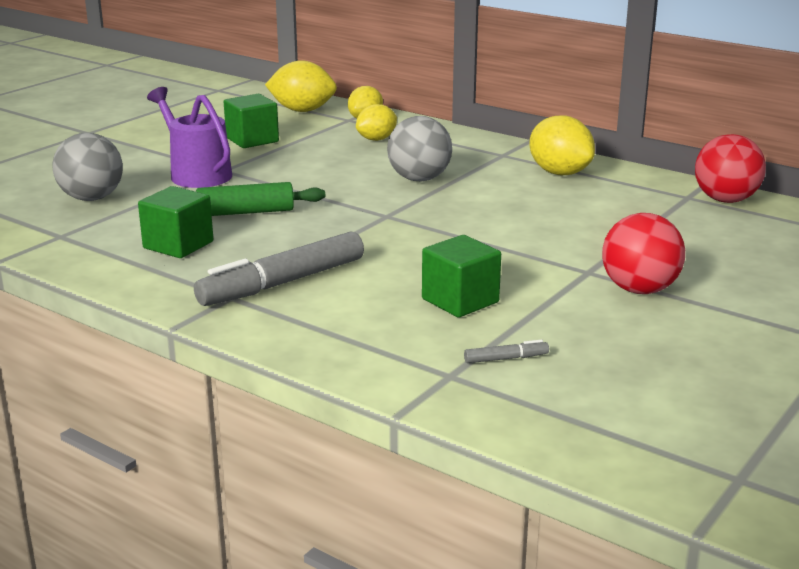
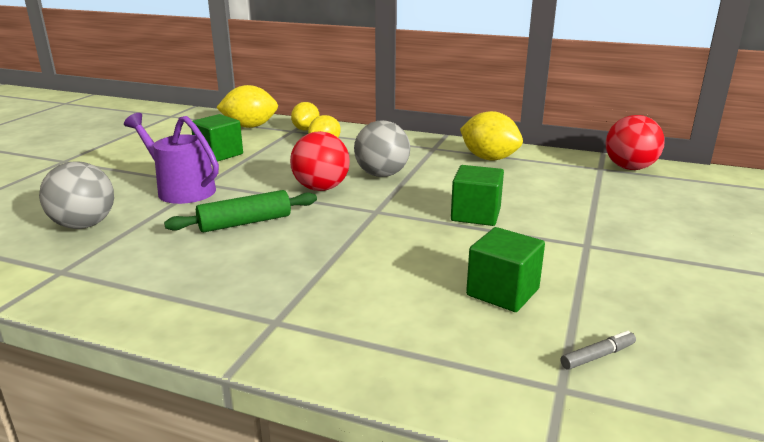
camera: 15 degrees left, 0 degrees up
green cube [138,186,213,258] -> green cube moved to [451,165,504,226]
grey marker [194,231,364,306] -> none
red ball [602,213,685,294] -> red ball moved to [290,131,350,191]

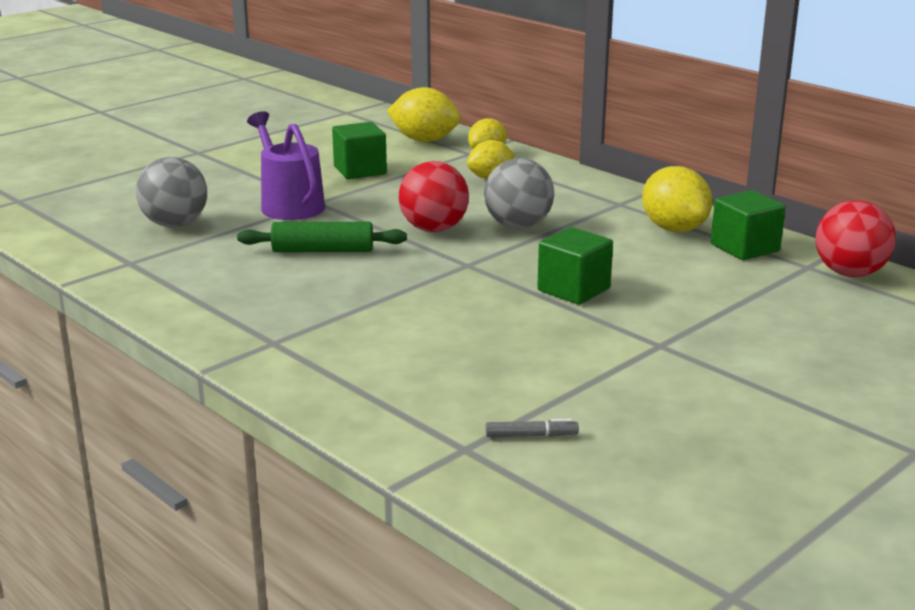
camera: 25 degrees right, 0 degrees up
green cube [466,227,545,312] -> green cube moved to [711,190,786,260]

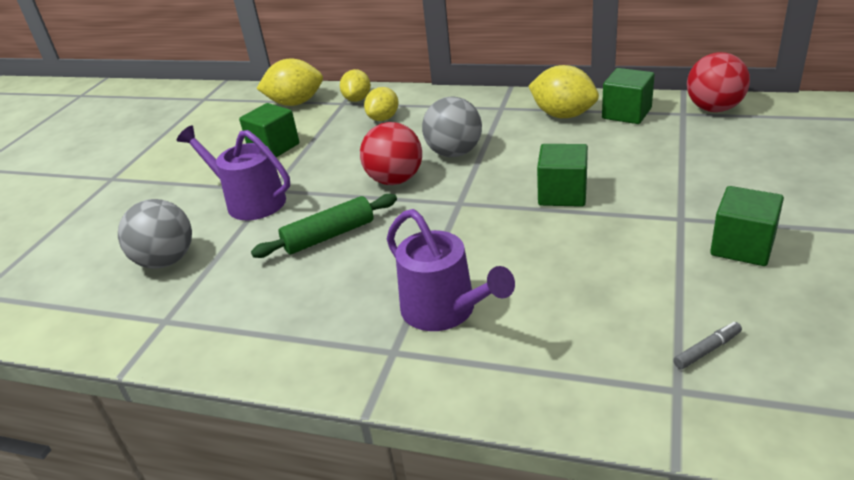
camera: 25 degrees left, 10 degrees up
none -> purple watering can [387,209,515,331]
none -> green cube [710,186,784,266]

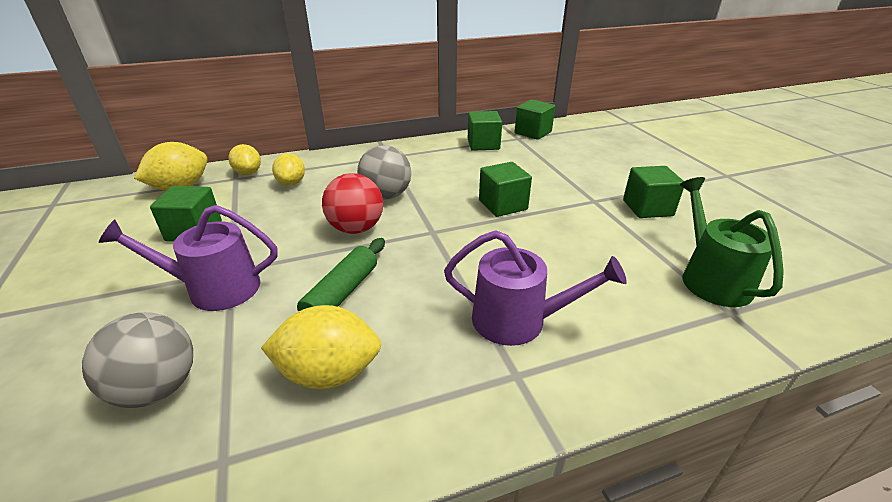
camera: 40 degrees left, 0 degrees up
yellow lemon [529,65,599,118] -> yellow lemon moved to [261,305,381,389]
grey marker [673,322,742,369] -> green watering can [680,177,784,307]
red ball [687,52,750,112] -> green cube [515,99,555,140]

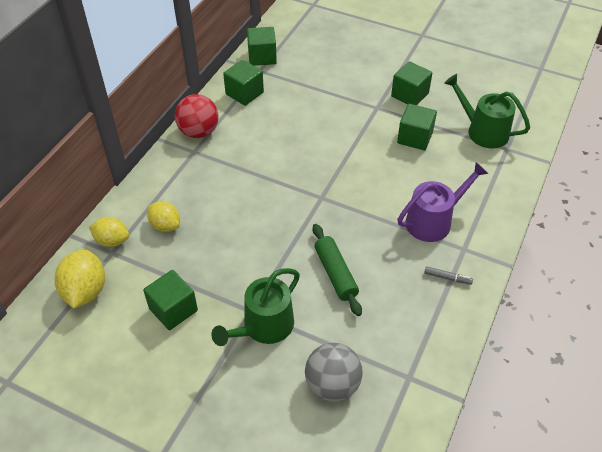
camera: 45 degrees left, 15 degrees up
purple watering can [99,205,278,311] -> green watering can [211,268,300,346]
yellow lemon [261,305,381,389] -> none
red ball [322,173,383,234] -> red ball moved to [175,94,219,138]
grey ball [357,145,411,199] -> none
green cube [479,162,532,217] -> green cube moved to [397,104,437,150]
none -> grey marker [424,266,473,285]

